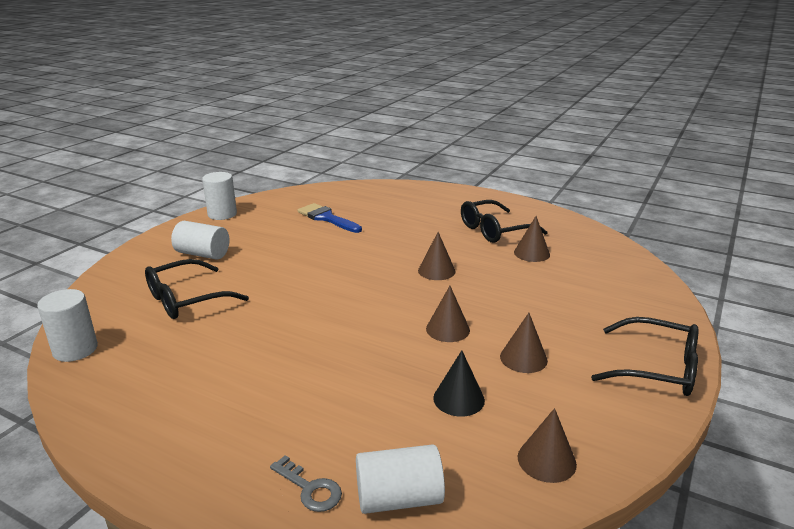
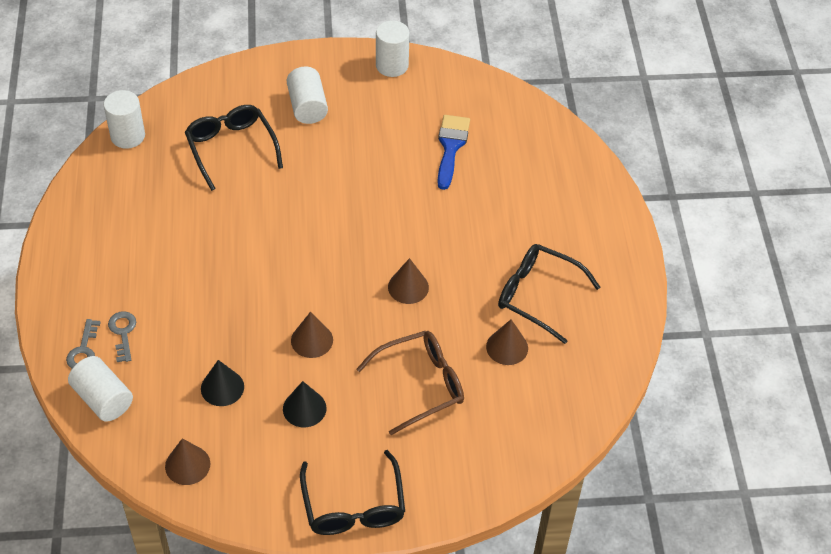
camera: 55 degrees right, 25 degrees up
black glasses [145,259,249,319] -> black glasses turned 45 degrees clockwise [185,105,283,191]
brown cone [500,313,548,373] -> black cone [283,381,326,427]
none -> grey key [108,311,136,362]
none -> brown glasses [356,331,464,435]

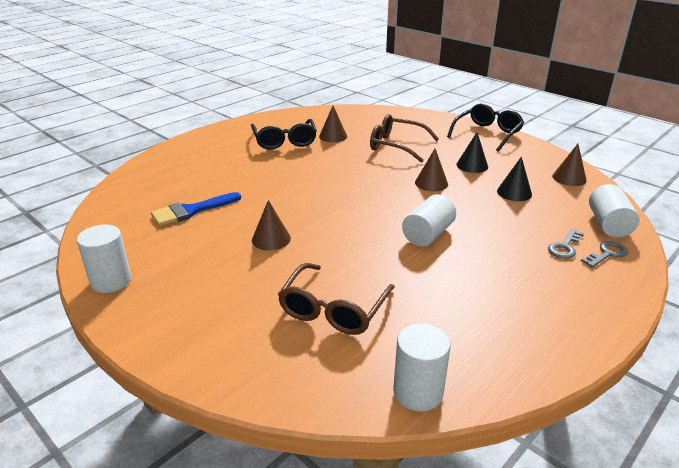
camera: 130 degrees left, 20 degrees down
black glasses [185,105,283,191] -> brown glasses [278,263,395,335]
white cylinder [287,66,328,124] -> white cylinder moved to [402,194,456,247]
brown cone [388,258,429,304] -> brown cone moved to [252,200,291,250]

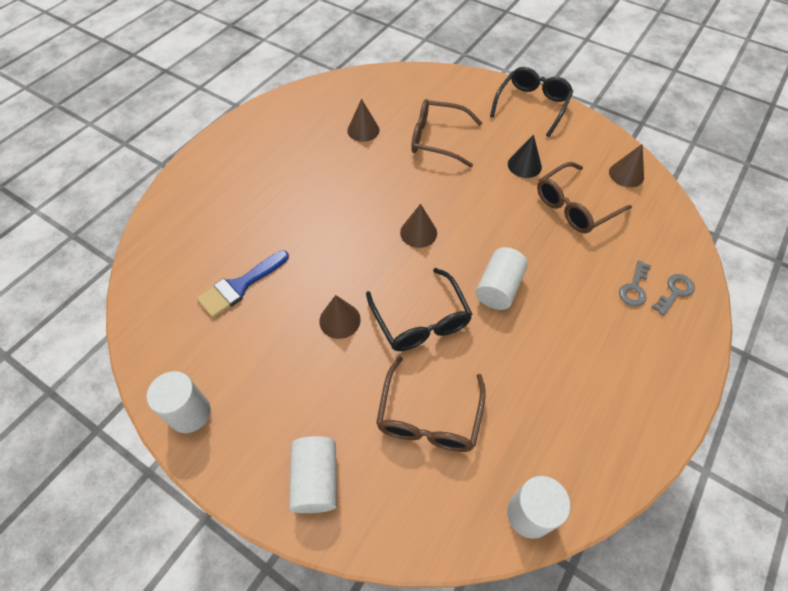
camera: 10 degrees left, 25 degrees up
black glasses [251,119,317,150] -> black glasses moved to [366,268,473,351]
brown cone [415,149,448,191] -> brown cone moved to [400,204,437,248]
black cone [497,157,532,201] -> brown glasses [537,162,632,233]
white cylinder [589,184,640,238] -> white cylinder moved to [289,436,337,513]

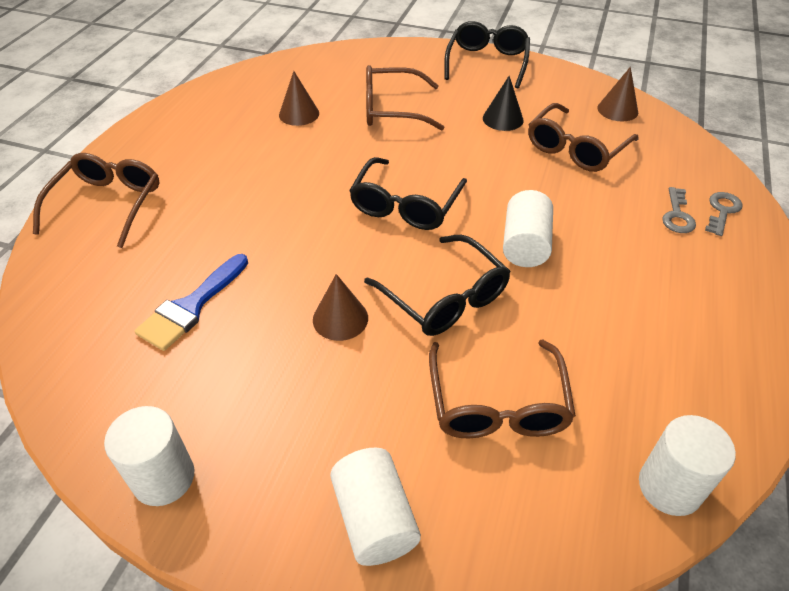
camera: 15 degrees left, 10 degrees down
brown cone [400,204,437,248] -> black glasses [349,157,467,230]
none -> brown glasses [33,153,159,248]

